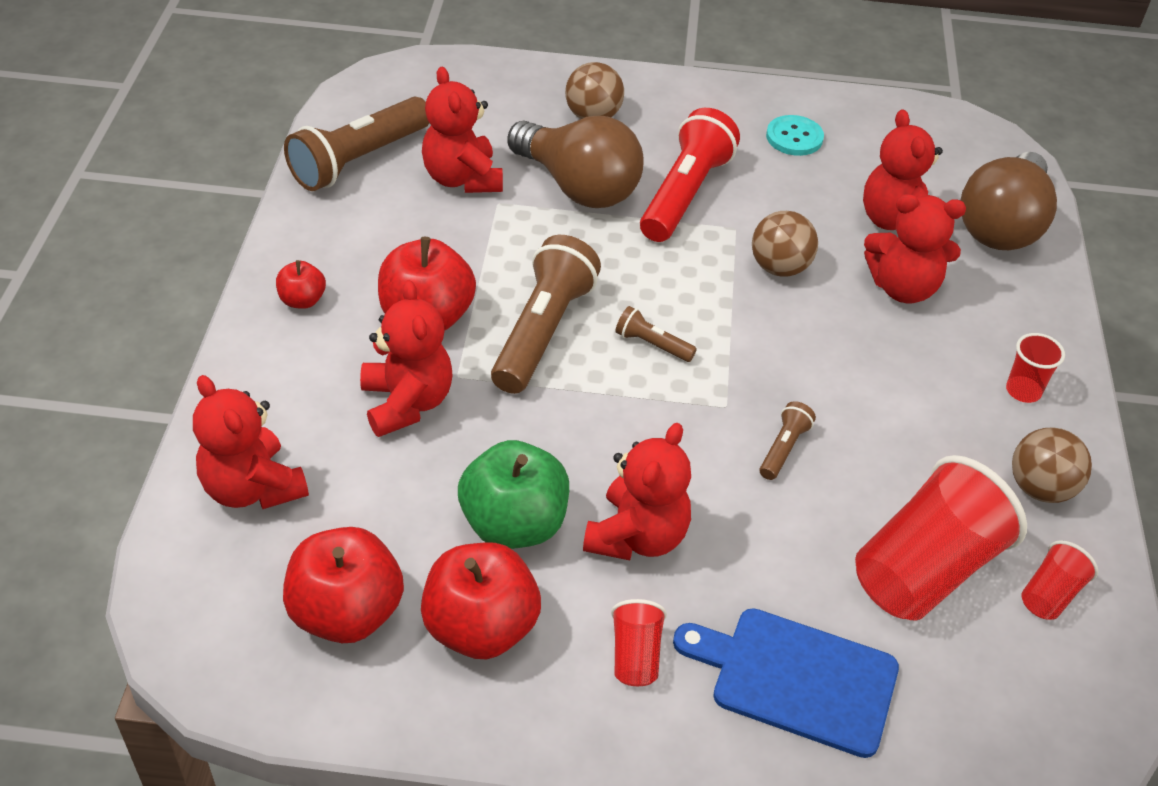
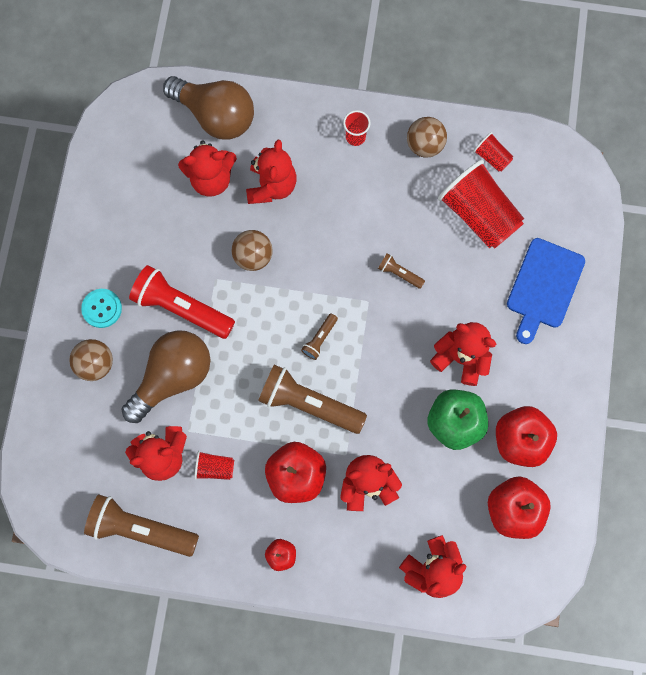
camera: 85 degrees left, 30 degrees up
brown flashlight [284,97,429,191] -> brown flashlight turned 150 degrees clockwise [84,494,199,557]
red cup [611,599,667,686] -> red cup moved to [194,451,234,480]
turquoise button [766,115,824,156] -> turquoise button moved to [81,289,122,328]

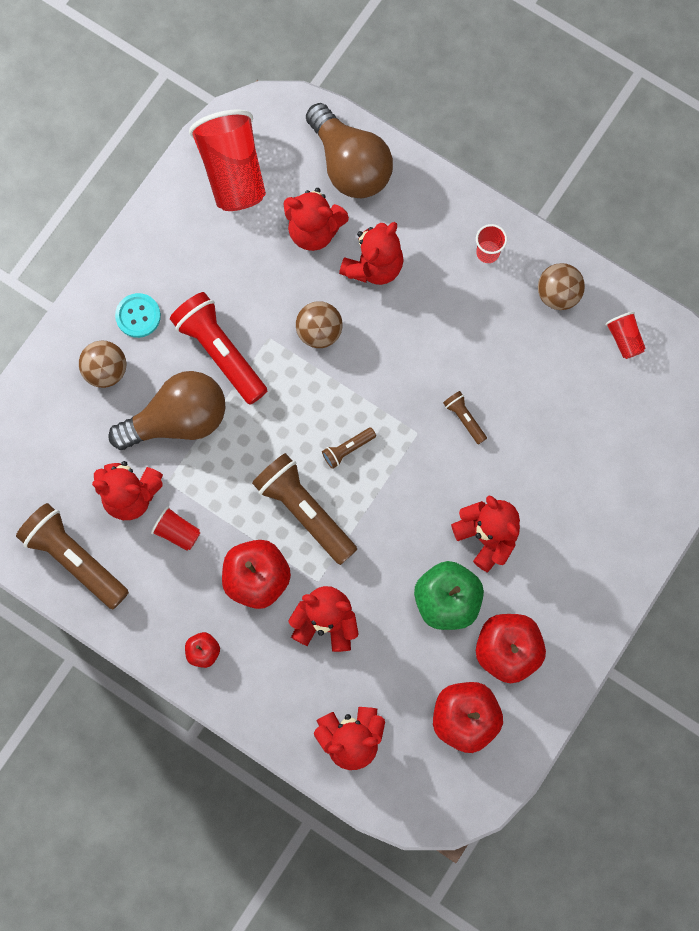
camera: 25 degrees right, 0 degrees up
red cup [438,160,524,249] -> red cup moved to [189,109,266,211]
blue cutting board [507,238,585,344] -> none

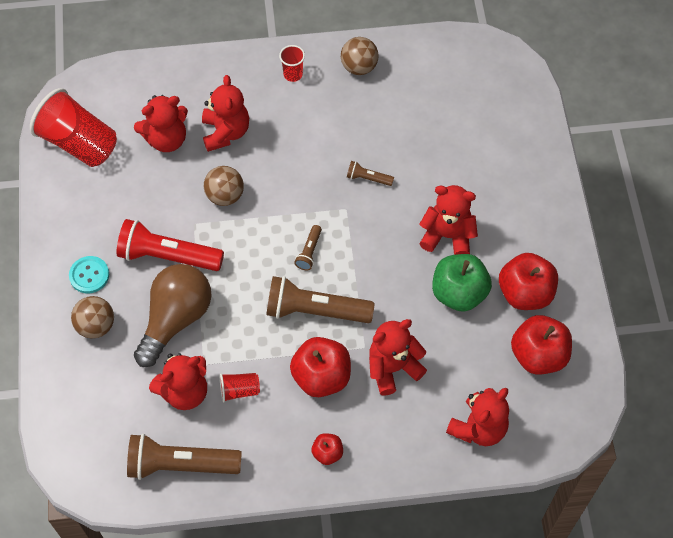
camera: 40 degrees left, 15 degrees down
brown light bulb [306,103,393,198] -> none
red cup [605,312,646,359] -> none

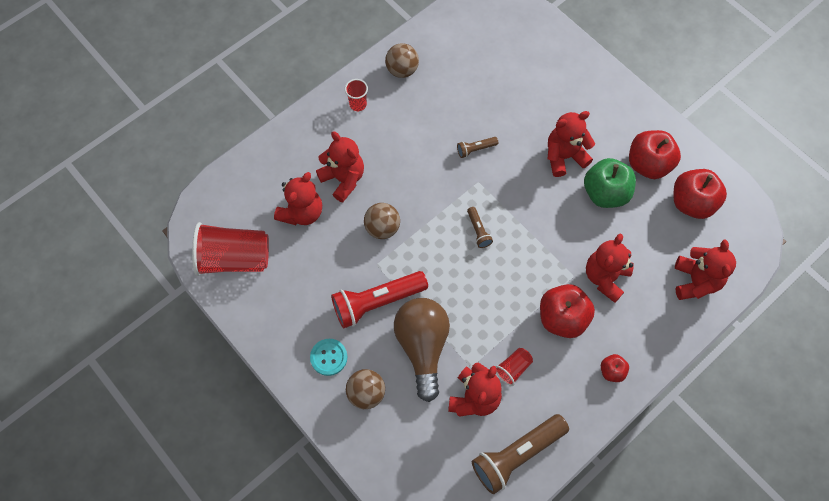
camera: 35 degrees left, 5 degrees up
brown flashlight [266,276,375,323] -> none

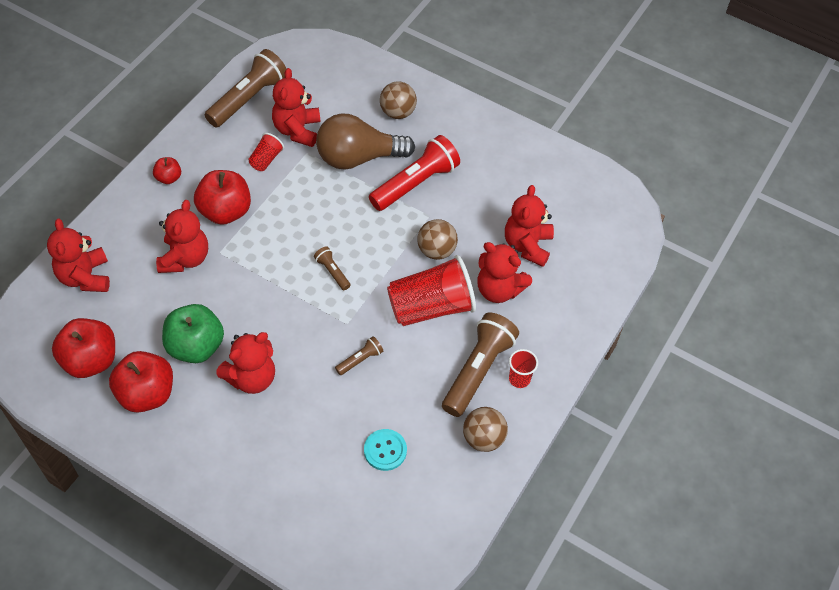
camera: 160 degrees right, 10 degrees down
red cup [192,222,269,276] -> red cup moved to [387,255,476,326]
turquoise button [310,339,347,376] -> turquoise button moved to [364,429,407,471]
brown light bulb [394,298,450,402] -> brown light bulb turned 105 degrees clockwise [316,113,415,170]
none -> brown flashlight [442,312,519,417]

